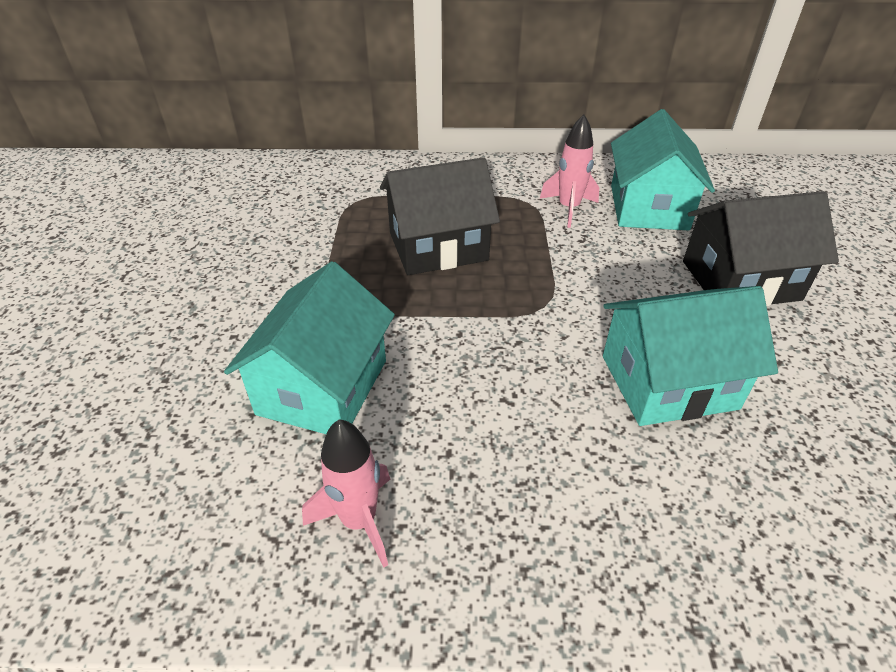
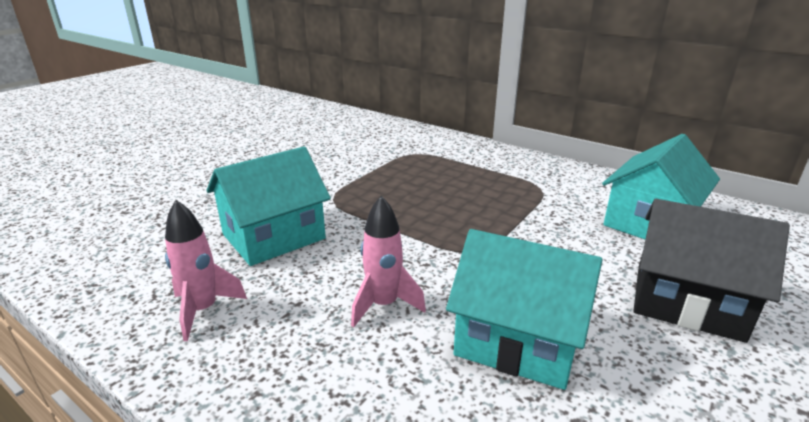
camera: 35 degrees right, 15 degrees down
black house [380,157,500,275] -> none
pink rocket [540,115,599,228] -> pink rocket moved to [351,196,426,327]

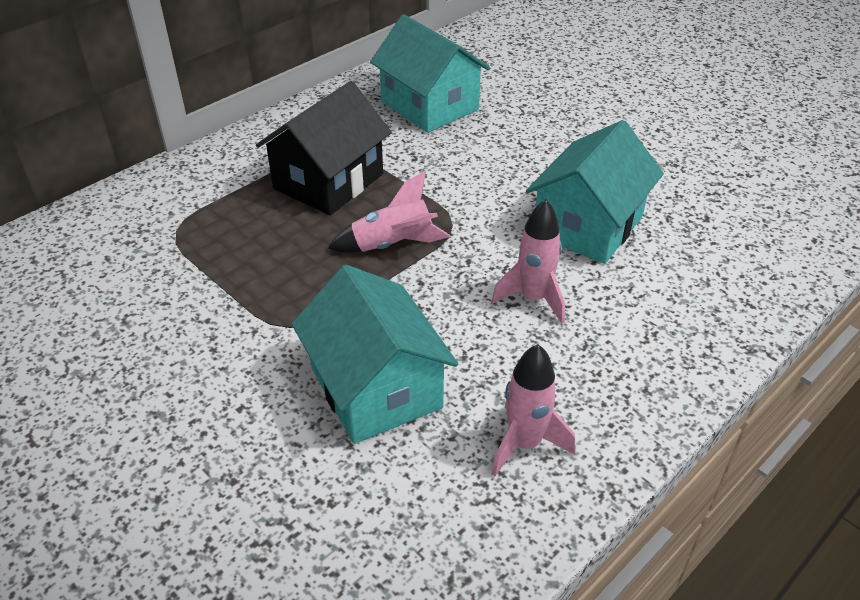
camera: 80 degrees left, 15 degrees up
black house [634,199,790,343] -> black house moved to [256,81,392,215]
none -> pink rocket [327,171,450,253]

